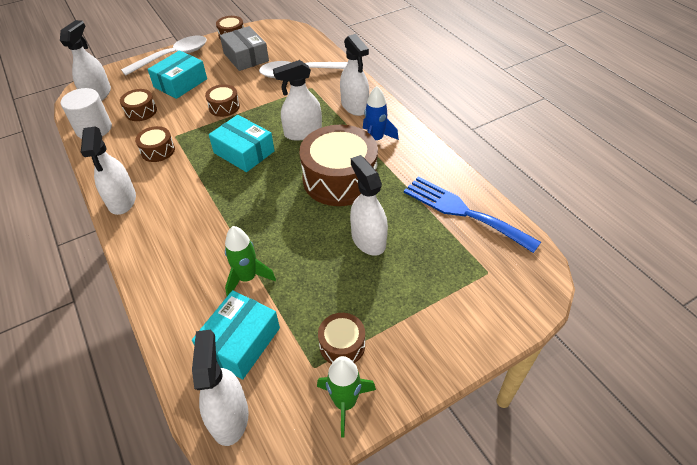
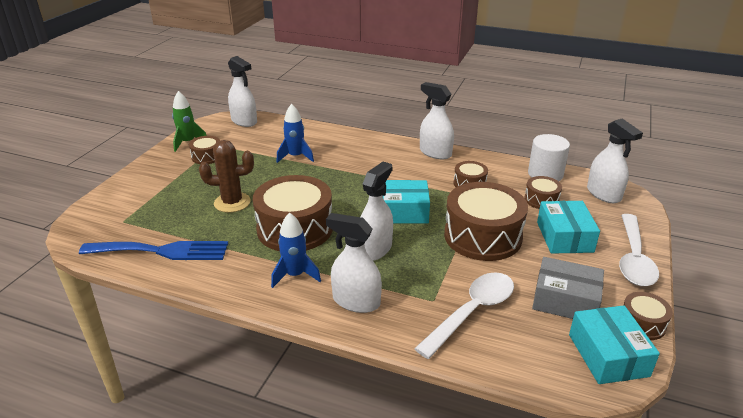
camera: 140 degrees right, 15 degrees down
turquoise box [192,290,280,380] -> turquoise box moved to [569,305,660,384]
brown drum [205,84,240,117] -> brown drum [444,182,528,261], size x2.09
green rocket [225,226,276,296] -> blue rocket [276,104,314,163]
white spray bottle [350,155,388,256] -> brown cactus [199,140,254,213]

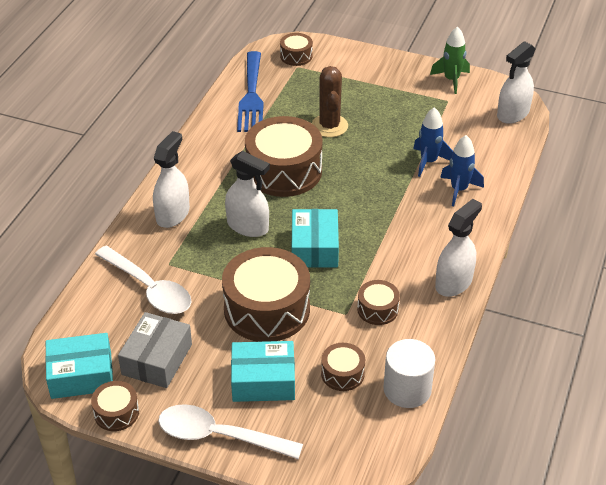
camera: 90 degrees right, 10 degrees up
brown drum [189,136,220,164] -> brown drum moved to [280,33,313,66]
blue rocket [271,213,321,288] -> blue rocket moved to [440,135,484,206]
white spray bottle [587,118,643,203] -> none

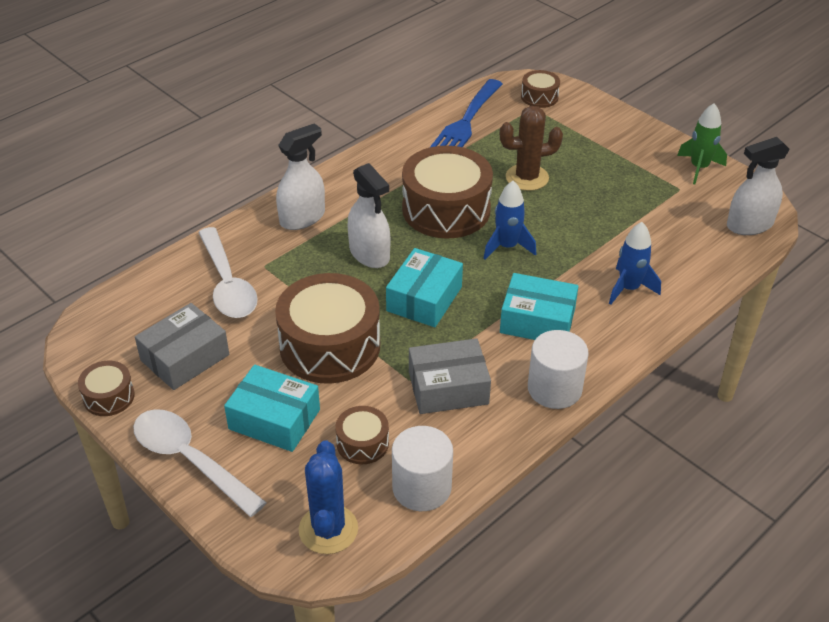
camera: 25 degrees right, 0 degrees up
turquoise box [45,333,113,399] -> turquoise box moved to [500,273,579,340]
brown cactus [312,66,348,137] -> brown cactus turned 60 degrees clockwise [500,106,563,191]
brown drum [357,280,400,325] -> grey box [409,338,491,414]
blue rocket [413,107,453,177] -> blue rocket moved to [483,181,536,260]
white spray bottle [435,199,482,297] -> white cylinder [528,330,589,409]
none -> blue cactus [299,440,358,554]

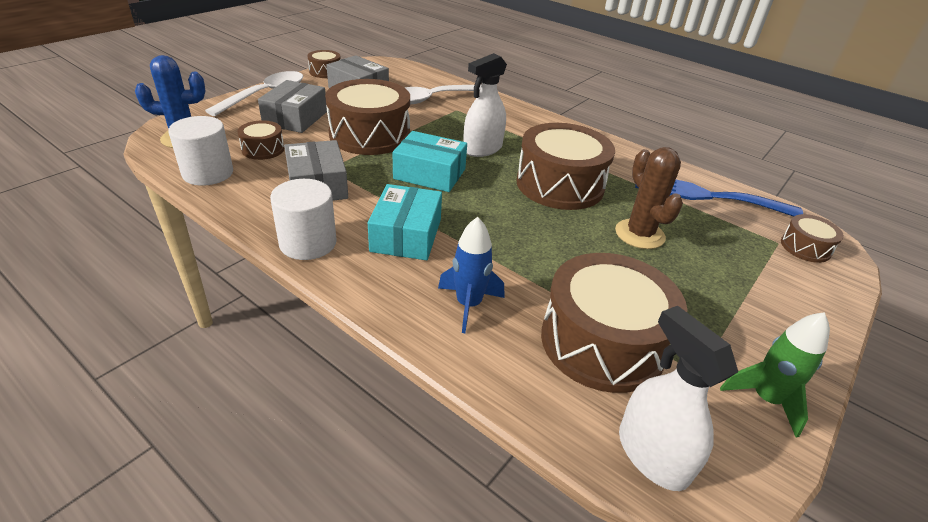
camera: 80 degrees right, 5 degrees down
turquoise box [224,365,320,452] -> grey box [258,80,327,133]
white spray bottle [276,123,325,230] -> none
blue rocket [483,181,536,260] -> none
none -> brown drum [541,253,687,393]

